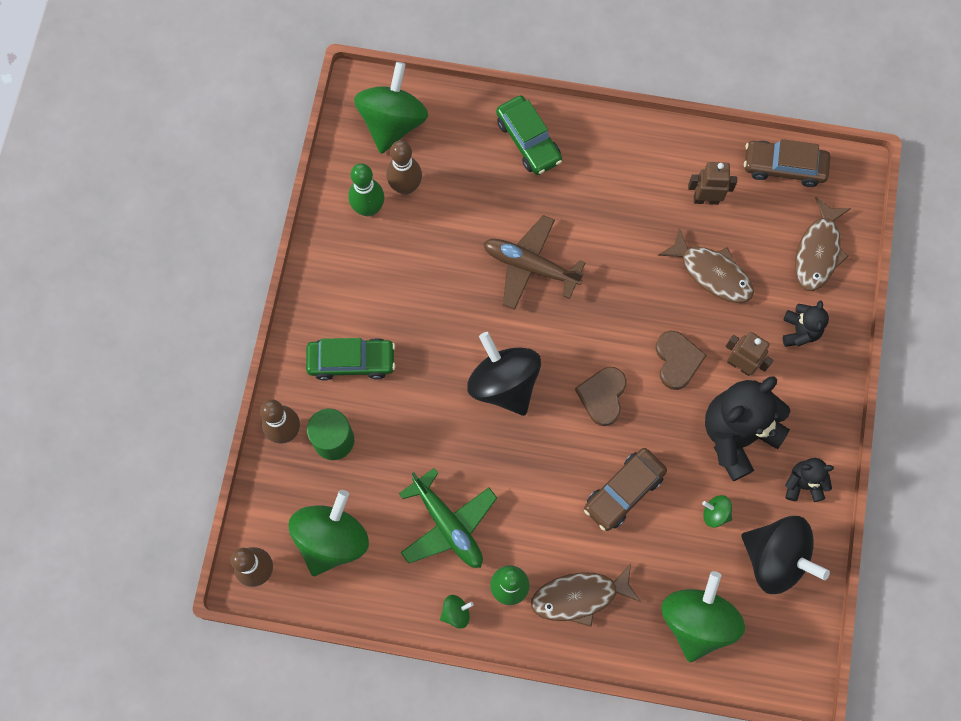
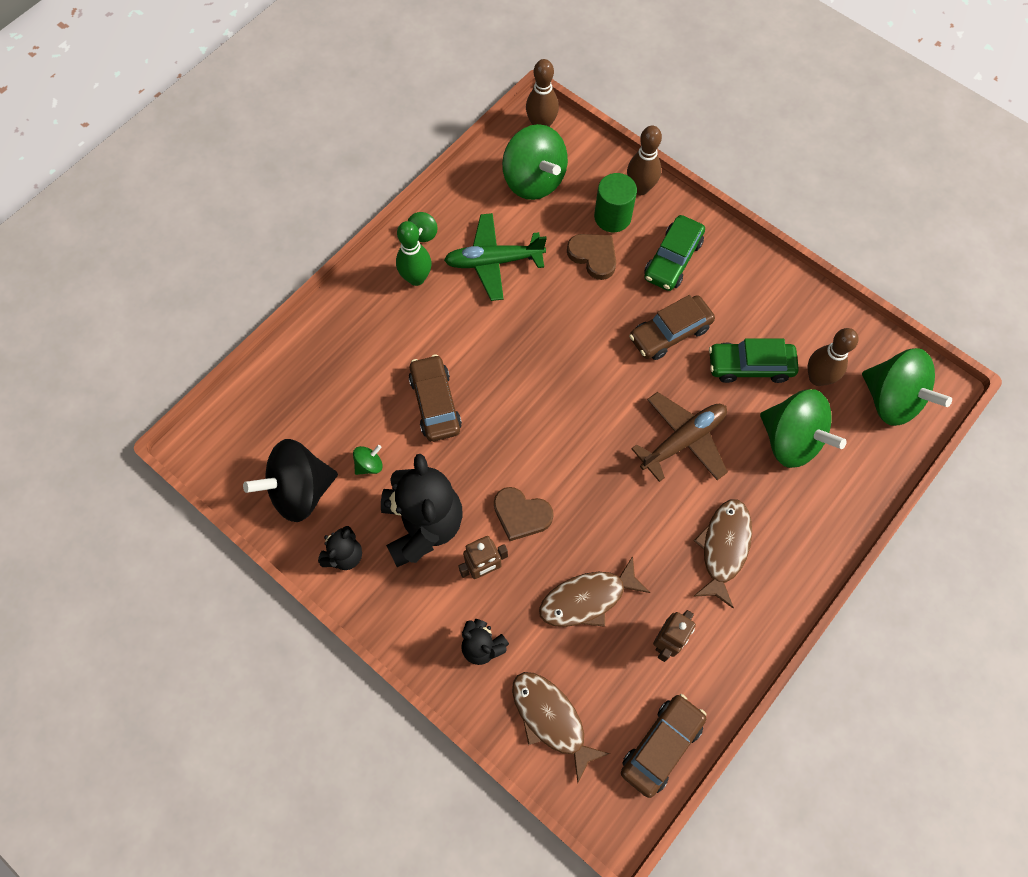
camera: 120 degrees right, 5 degrees down
green bowling pin [348,163,384,217] -> none
black spinning top [467,332,541,416] -> none
green car [496,95,562,175] -> green car moved to [709,338,799,383]
brown fish [531,563,641,627] -> brown fish moved to [693,499,752,608]
brown heart [575,367,627,426] -> brown heart moved to [567,234,616,280]
green spinning top [661,571,745,662] -> green spinning top moved to [760,389,847,468]
none -> brown car [629,295,715,360]

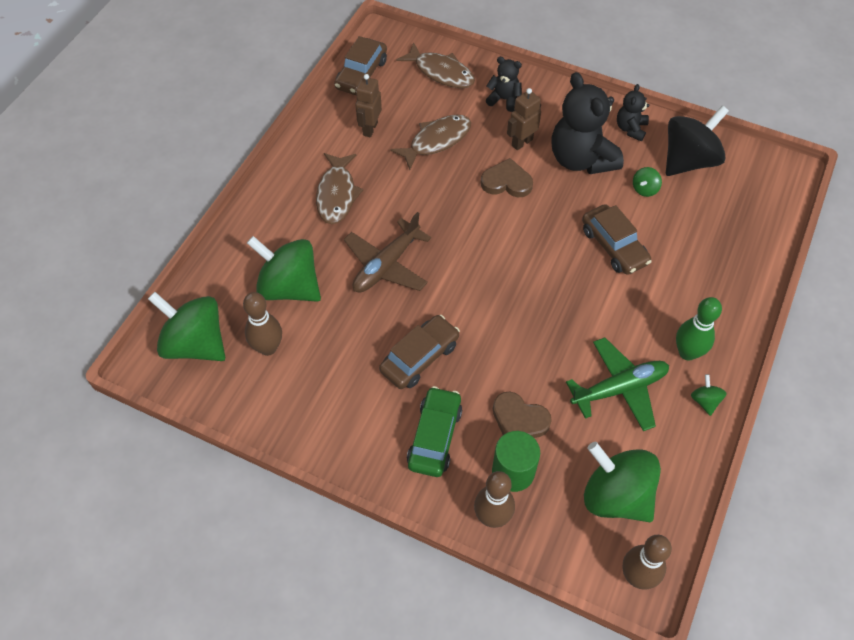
camera: 165 degrees right, 10 degrees down
green car [709,338,799,383] -> none

